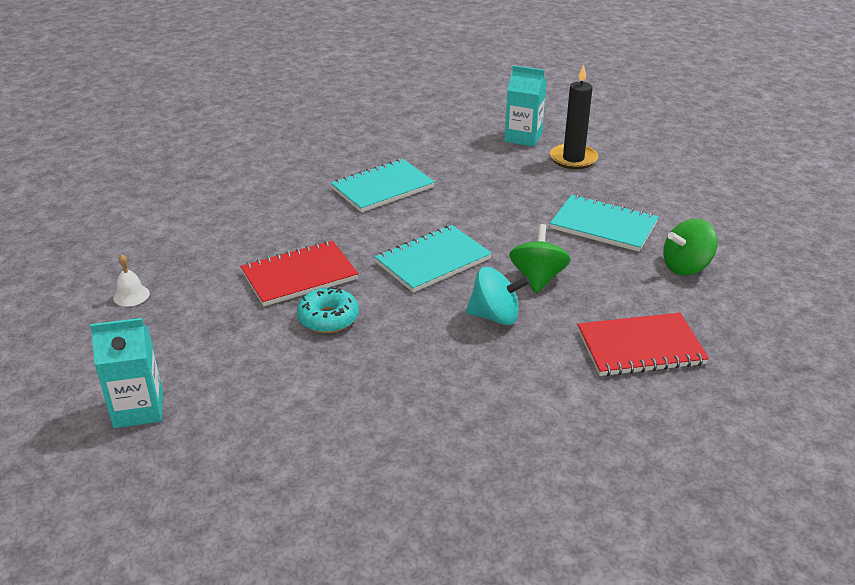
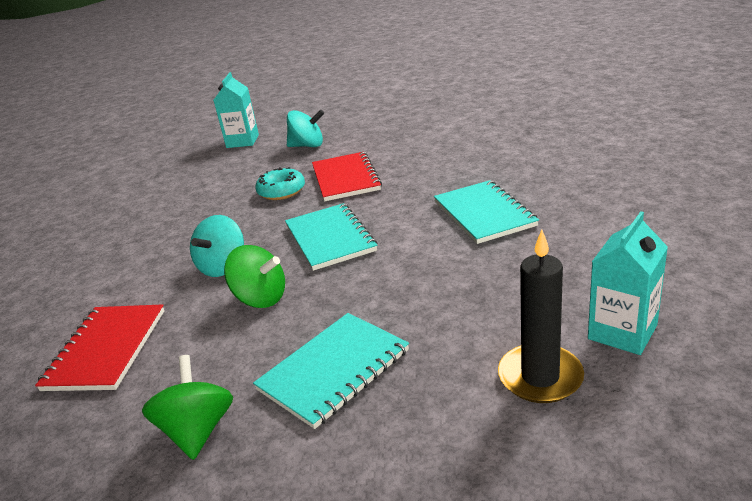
camera: 110 degrees right, 5 degrees down
white bell [113,254,150,307] -> none
none -> turquoise spinning top [287,109,324,147]

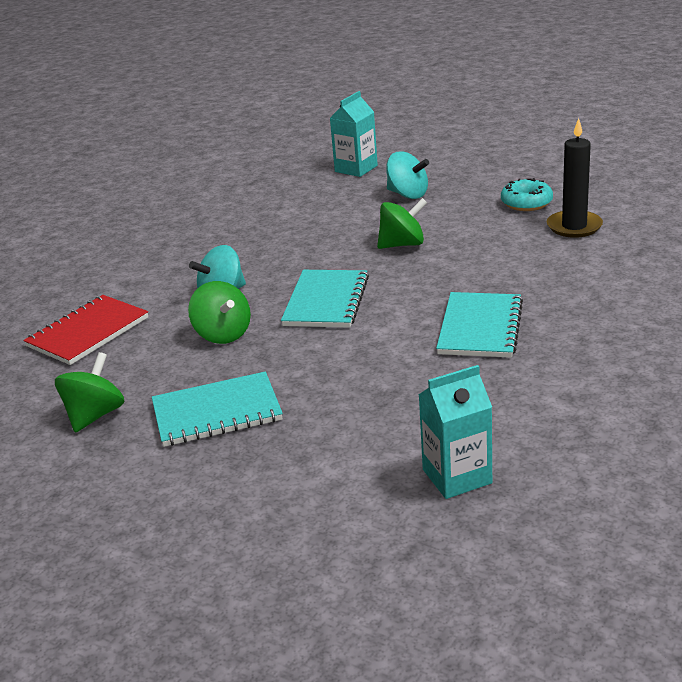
camera: 30 degrees right, 0 degrees up
turquoise donut [255,167,305,200] -> turquoise donut moved to [501,178,553,211]
red notebook [312,152,382,201] -> green spinning top [377,198,427,249]
black candle [498,230,584,403] -> black candle moved to [547,118,603,238]

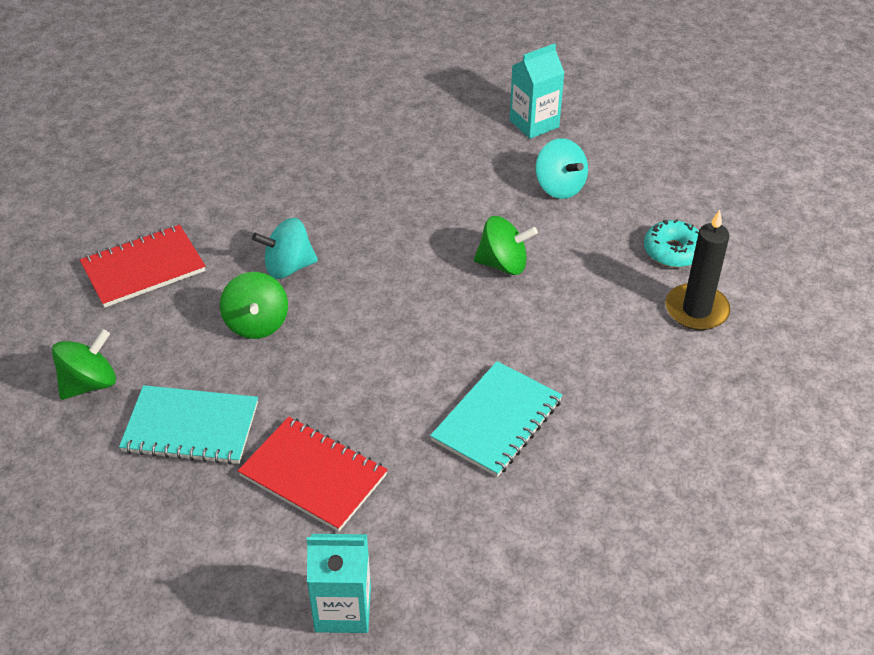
camera: 20 degrees right, 15 degrees up
turquoise notebook [281,270,369,328] -> none
none -> red notebook [238,417,388,532]

